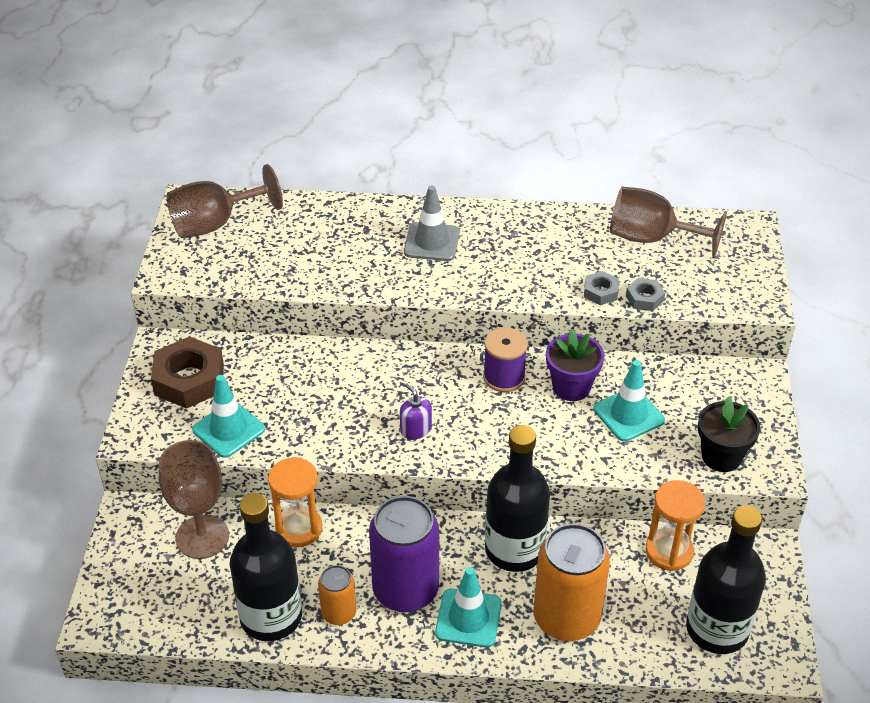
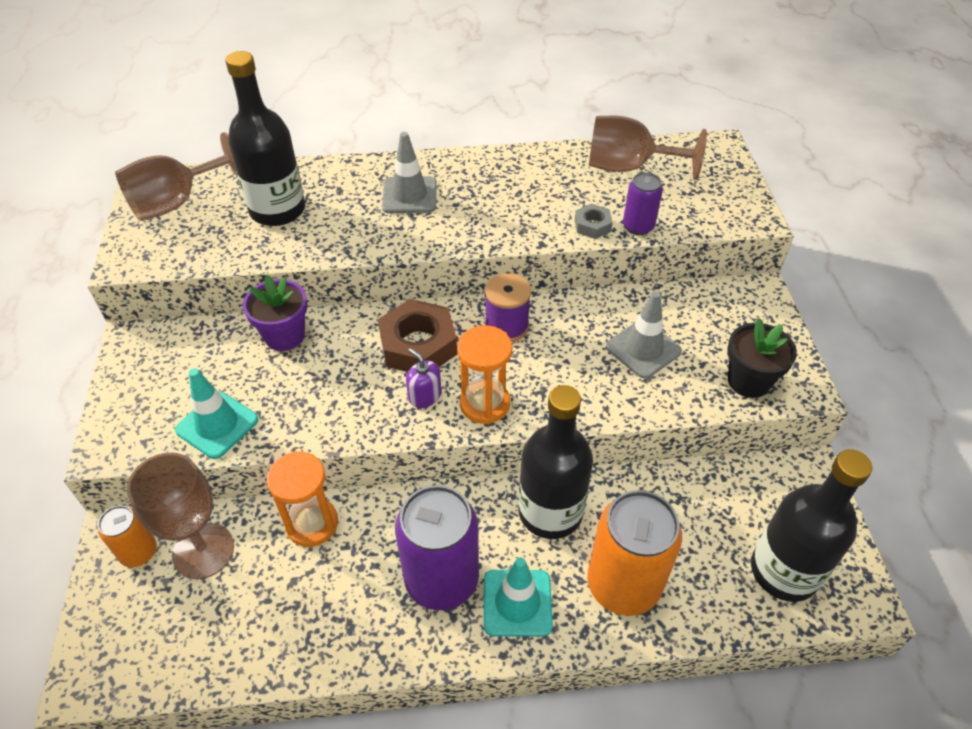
camera: 10 degrees left, 5 degrees up
brown nut [151,336,224,409] -> brown nut moved to [378,299,457,372]
black bottle [230,493,302,641] -> black bottle moved to [225,51,305,226]
orange can [318,565,356,625] -> orange can moved to [98,505,157,567]
purple flower pot [546,329,604,401] -> purple flower pot moved to [243,275,307,351]
turquoise traffic cone [593,360,665,442] -> grey traffic cone [606,291,682,379]
grey nut [626,278,665,311] -> purple can [623,172,663,235]
orange hourglass [646,480,705,571] -> orange hourglass moved to [457,325,512,424]

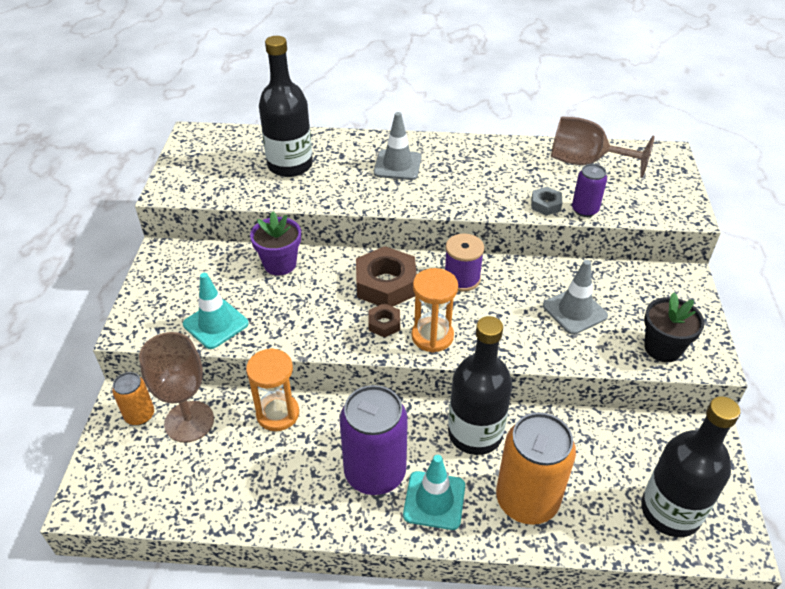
camera: 10 degrees right, 5 degrees down
brown goblet [115,132,238,221] -> none
purple soap dispenser [406,348,442,408] -> brown nut [368,303,400,338]

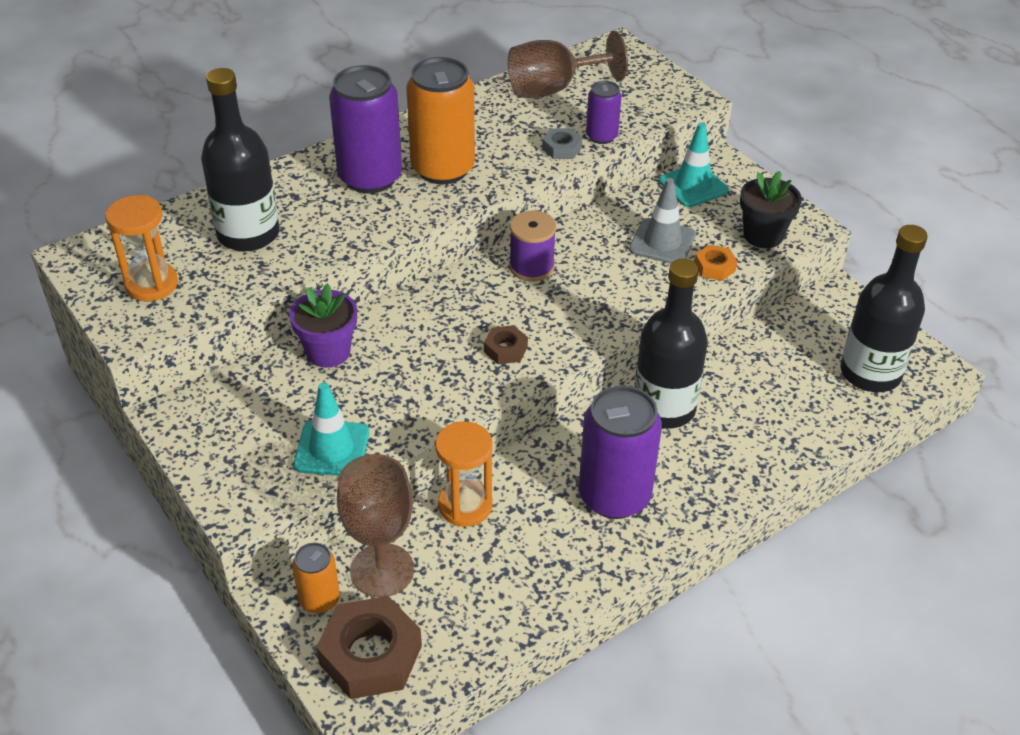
camera: 40 degrees left, 0 degrees up
brown nut [356,246,417,307] -> brown nut moved to [316,596,422,699]
grey traffic cone [374,112,421,180] -> purple can [329,65,402,194]
turquoise traffic cone [403,455,465,530] -> turquoise traffic cone moved to [659,123,729,207]
orange hourglass [412,268,458,353] -> orange hourglass moved to [105,195,178,301]
orange can [496,412,576,525] -> orange can moved to [406,57,475,184]
none -> orange nut [695,245,737,281]

